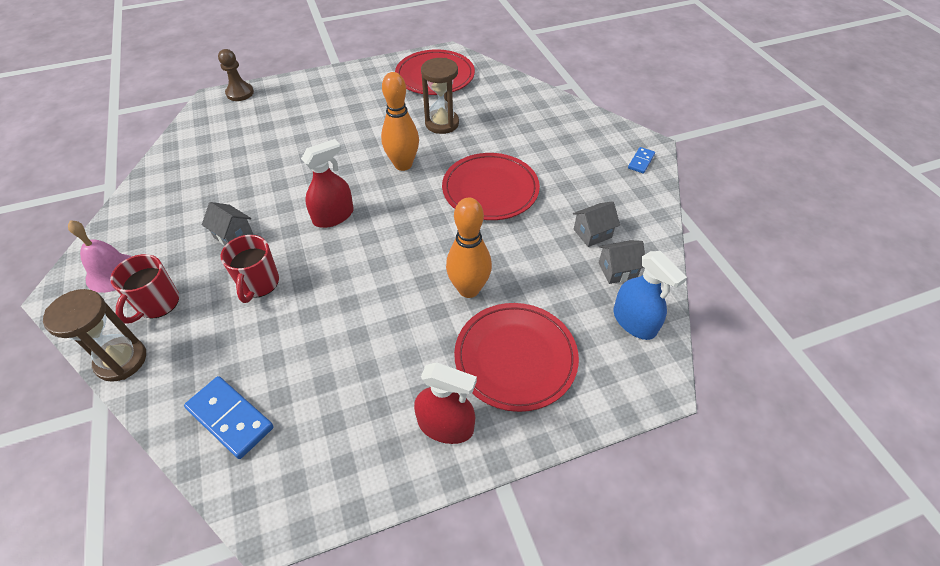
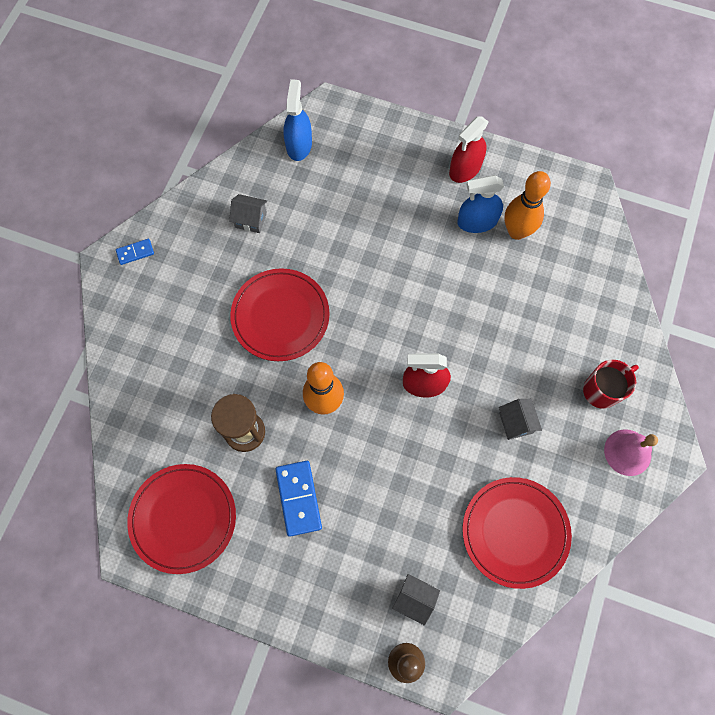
camera: 140 degrees left, 20 degrees up
brown hourglass [43,289,146,382] -> none
blue domino [184,376,274,459] -> blue domino moved to [275,461,322,537]
red mug [220,235,279,303] -> none
red spray bottle [414,362,477,444] -> red spray bottle turned 105 degrees counterclockwise [449,116,489,183]
orange bowling pin [446,198,492,298] -> orange bowling pin moved to [505,171,551,240]
red plate [454,303,579,412] -> red plate moved to [463,477,572,589]
grey house [599,240,645,284] -> grey house moved to [392,574,440,626]
none -> blue spray bottle [457,175,504,233]

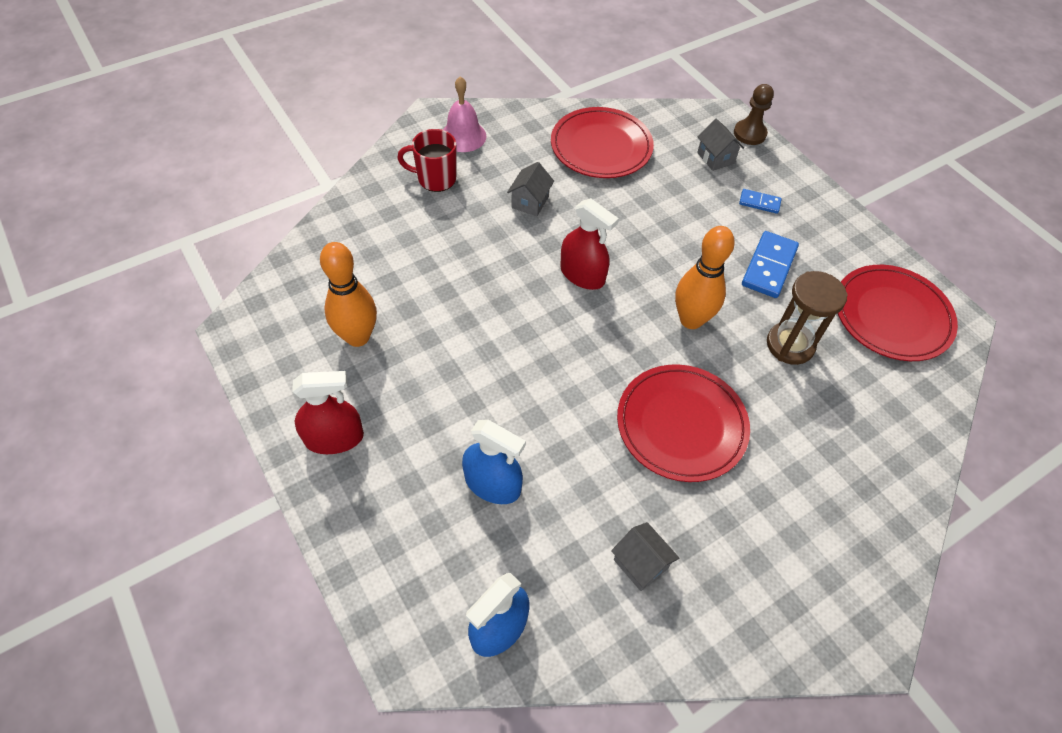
camera: 145 degrees left, 15 degrees down
blue domino [116,239,154,265] -> blue domino moved to [739,189,782,214]
blue spray bottle [457,175,504,233] -> blue spray bottle moved to [462,420,526,504]

